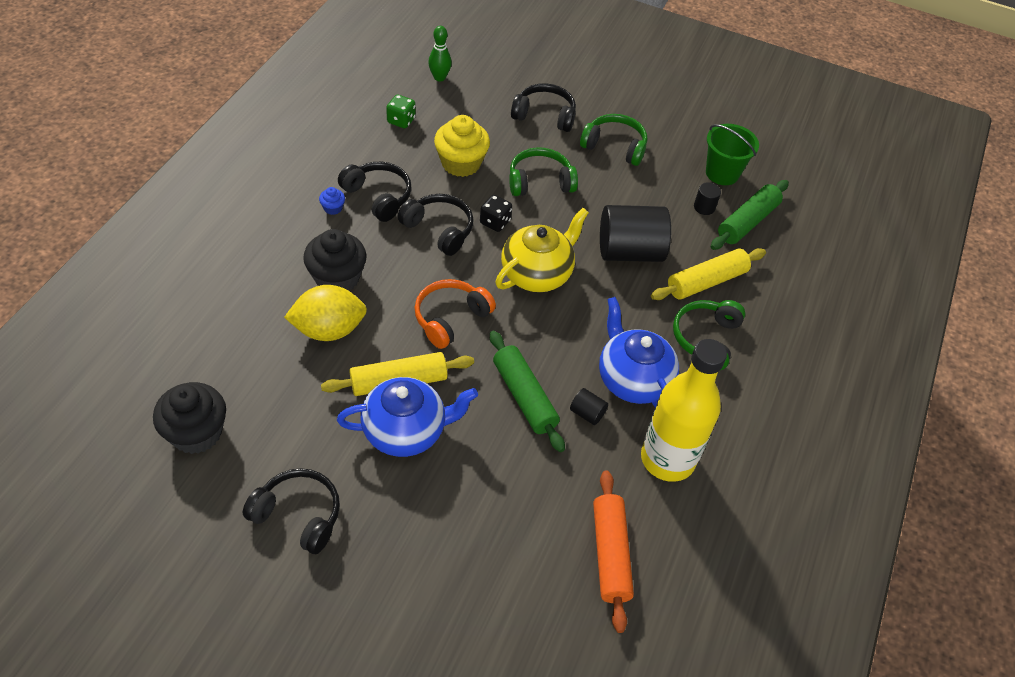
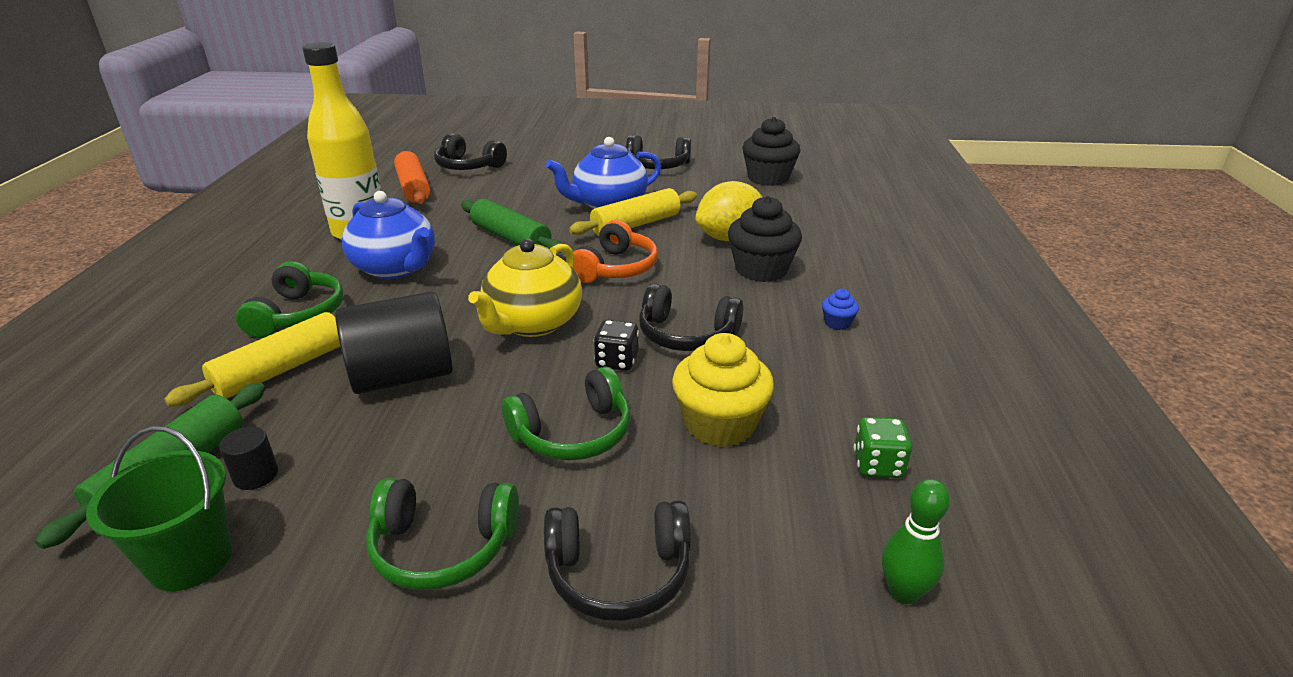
camera: 165 degrees right, 20 degrees down
black headphones [338,162,412,222] -> black headphones moved to [434,133,507,170]
black cylinder [570,388,608,425] -> none

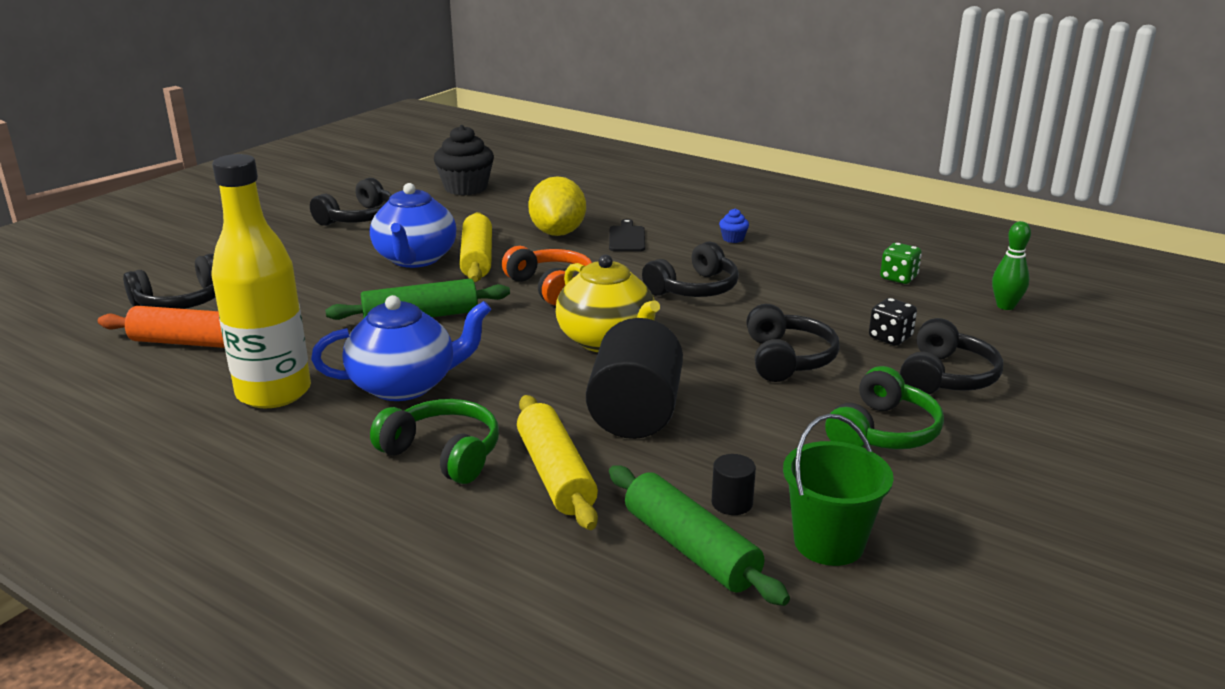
camera: 60 degrees left, 5 degrees down
green headphones [502,367,631,461] -> black headphones [746,304,840,382]
black dice [594,320,639,371] -> black dice moved to [869,298,917,346]
yellow cupcake [672,333,774,447] -> none
black cupcake [728,196,802,282] -> black cutting board [609,219,645,251]

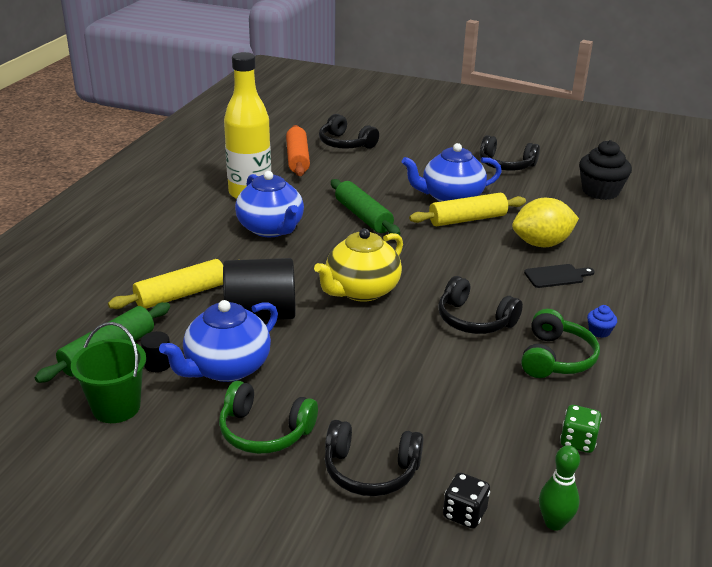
camera: 75 degrees right, 5 degrees up
green headphones [370,399,499,484] -> green headphones moved to [521,309,600,378]
orange headphones [502,246,592,306] -> none
black headphones [746,304,840,382] -> none
black dice [869,298,917,346] -> black dice moved to [443,473,490,528]
none -> blue teapot [159,300,278,382]

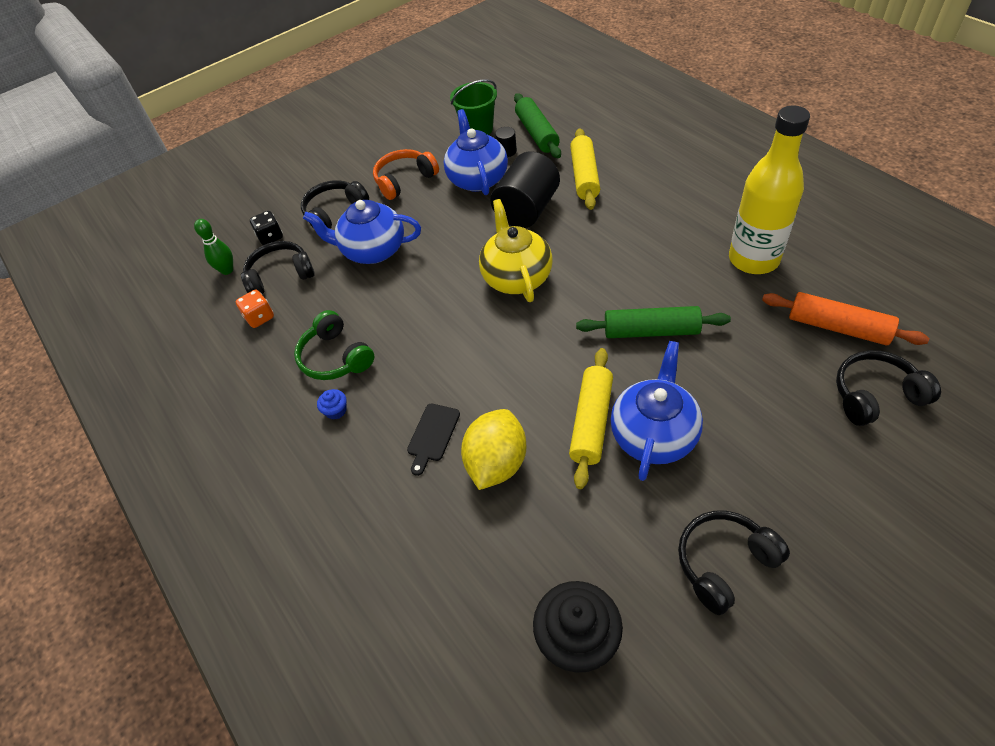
camera: 130 degrees right, 20 degrees up
green headphones [219,381,318,454] -> orange headphones [373,149,439,200]
blue teapot [235,171,304,237] -> blue teapot moved to [303,200,421,264]
black headphones [438,276,523,334] -> black headphones moved to [241,241,315,294]
green dice [560,405,602,453] -> orange dice [236,290,274,328]

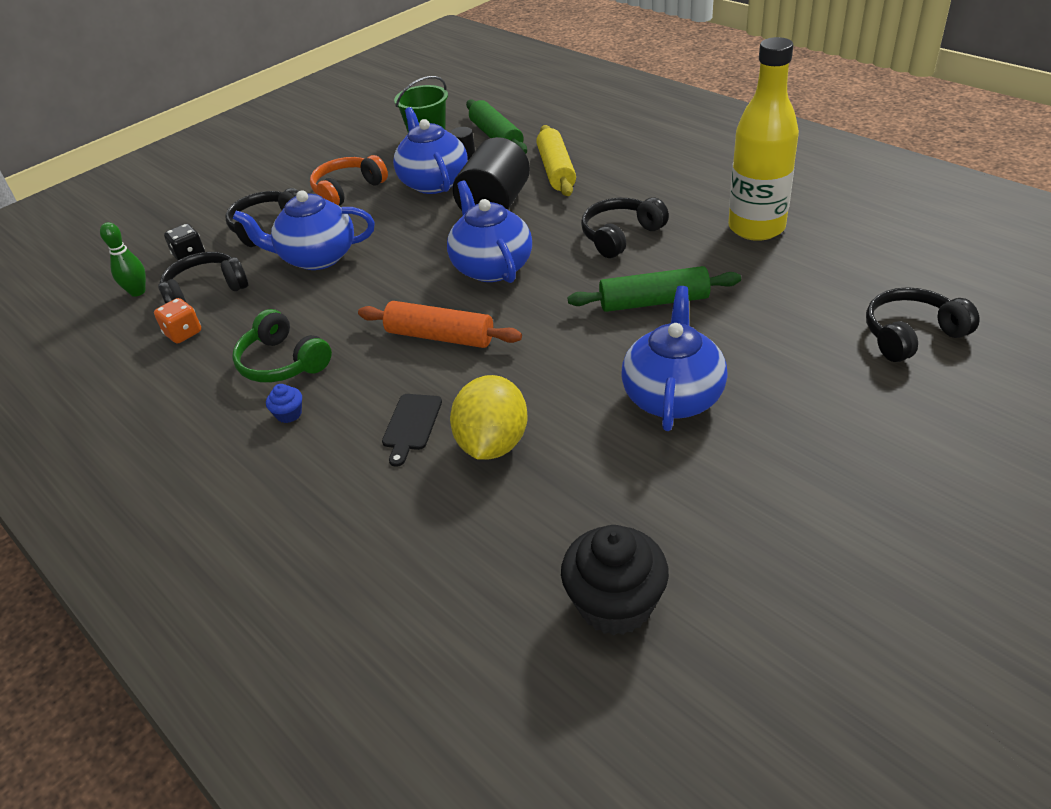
camera: 10 degrees left, 10 degrees down
yellow teapot [479,199,553,302] -> blue teapot [447,181,532,283]
yellow rolling pin [569,348,613,489] -> none
black headphones [678,511,790,615] -> black headphones moved to [581,197,669,258]
orange rolling pin [762,292,929,345] -> orange rolling pin moved to [358,301,522,348]

